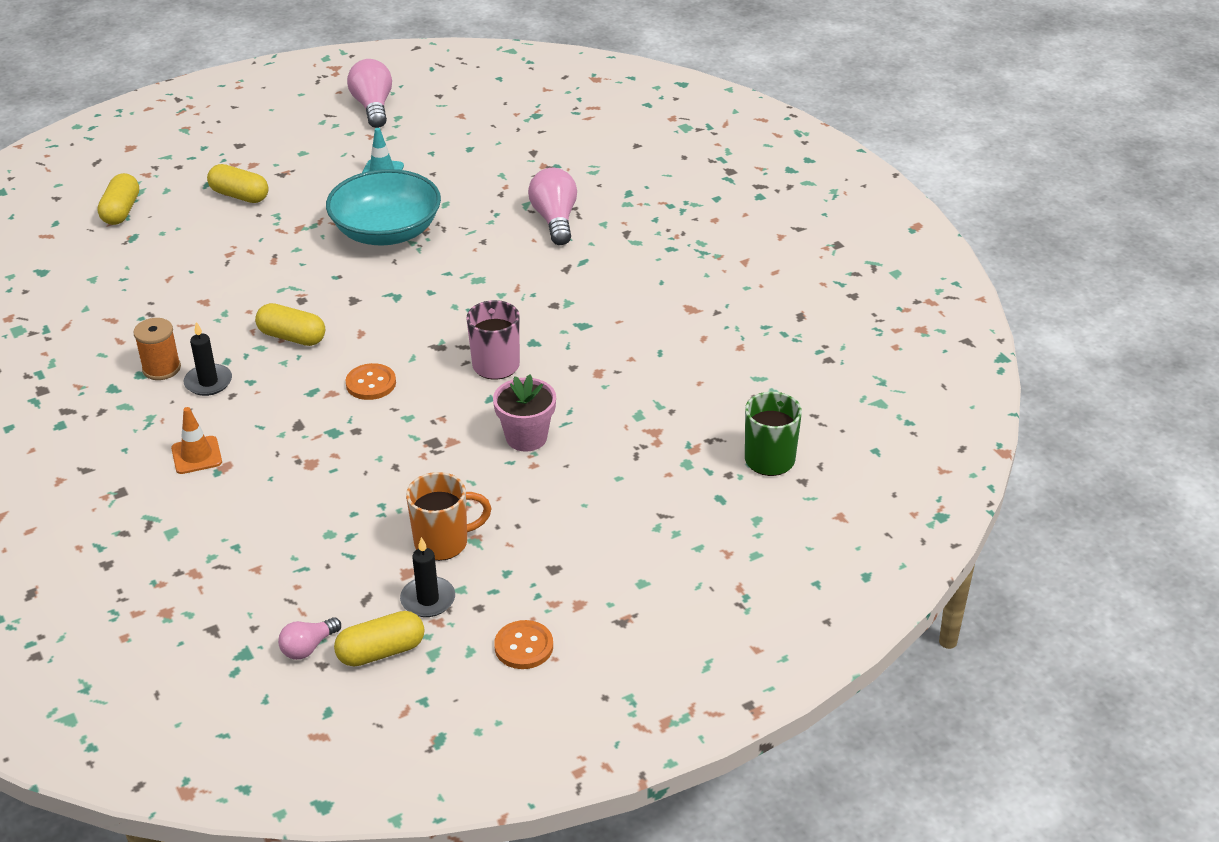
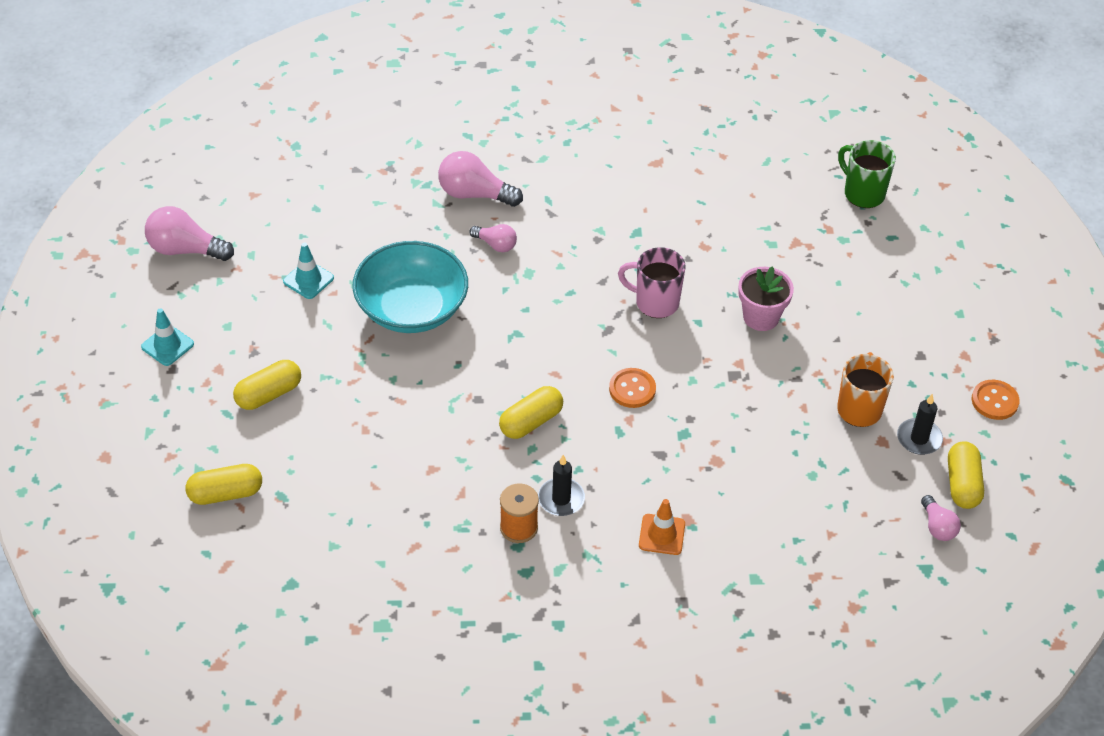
camera: 65 degrees left, 10 degrees up
yellow capsule [97,173,139,225] -> yellow capsule turned 45 degrees counterclockwise [186,464,262,505]
none -> turquoise traffic cone [141,308,194,366]
none -> pink light bulb [469,224,517,252]

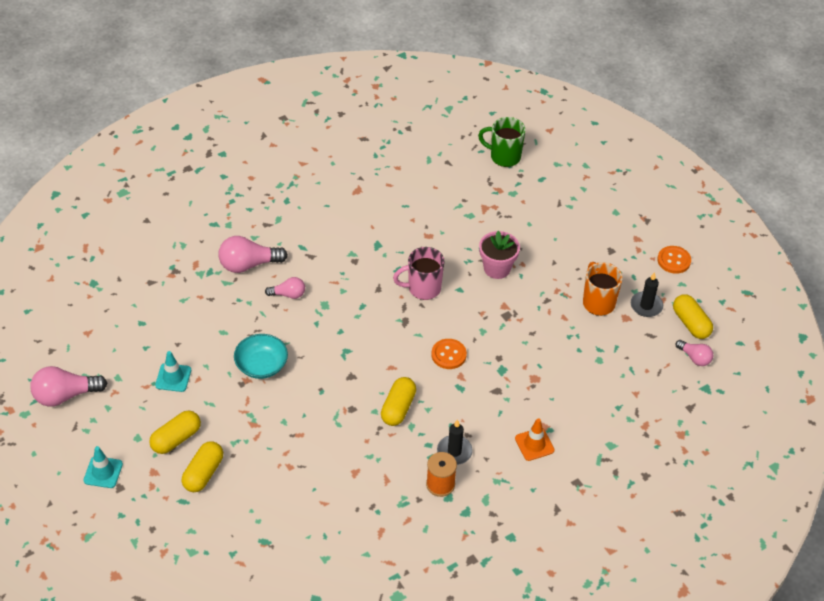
camera: 30 degrees left, 0 degrees up
yellow capsule [186,464,262,505] -> yellow capsule moved to [149,411,201,454]
turquoise bowl [352,241,468,333] -> turquoise bowl [234,334,288,379], size x0.60

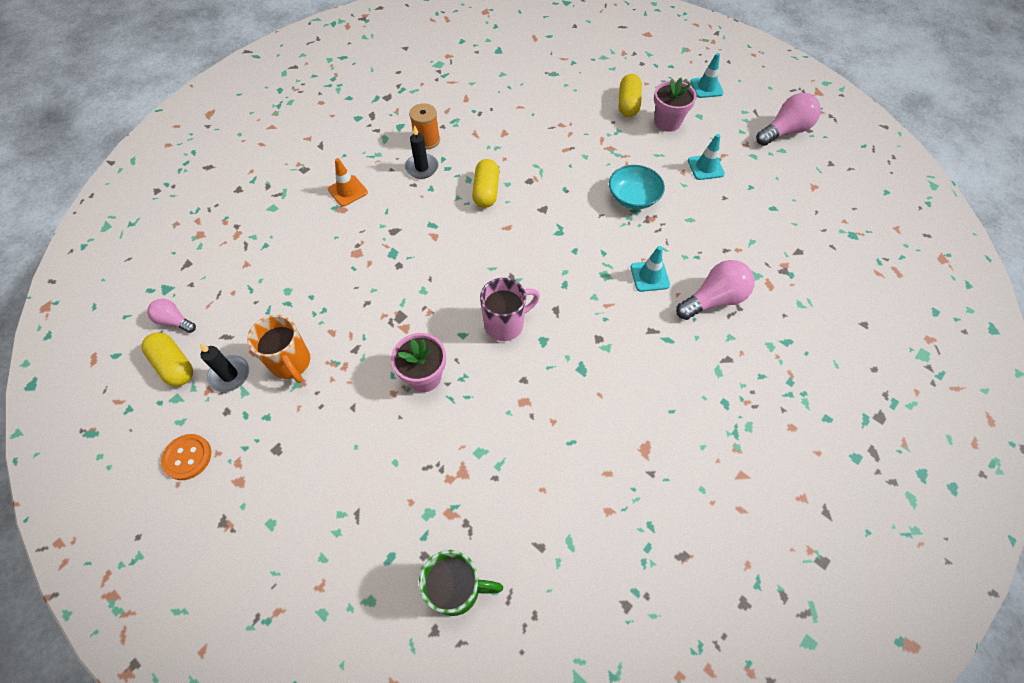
camera: 165 degrees right, 10 degrees up
yellow capsule [149,411,201,454] -> pink flower pot [654,78,697,132]
pink light bulb [265,277,305,299] -> turquoise traffic cone [631,246,670,292]
orange button [431,339,467,369] -> none

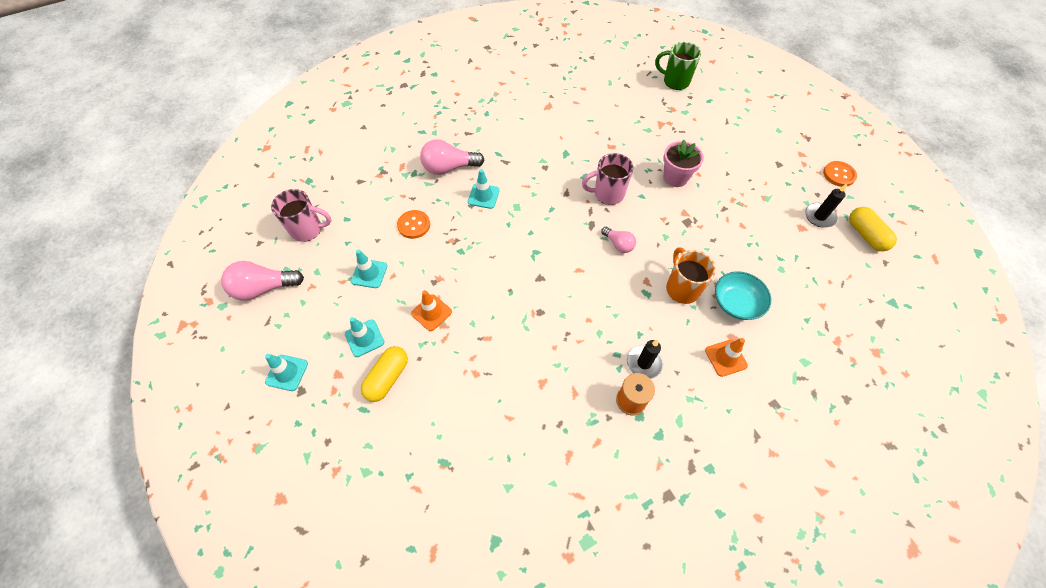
camera: 160 degrees left, 0 degrees up
pink light bulb [147,299,196,333] -> pink light bulb moved to [601,227,636,253]
orange mug [247,315,310,383] -> orange mug moved to [666,247,716,304]
yellow capsule [472,159,499,208] -> none
turquoise bowl [609,165,665,209] -> turquoise bowl moved to [715,271,771,320]
pink flower pot [654,78,697,132] -> turquoise traffic cone [345,317,384,357]
none -> pink mug [271,189,331,242]
none -> orange button [397,210,430,239]
none -> orange traffic cone [411,290,452,331]

